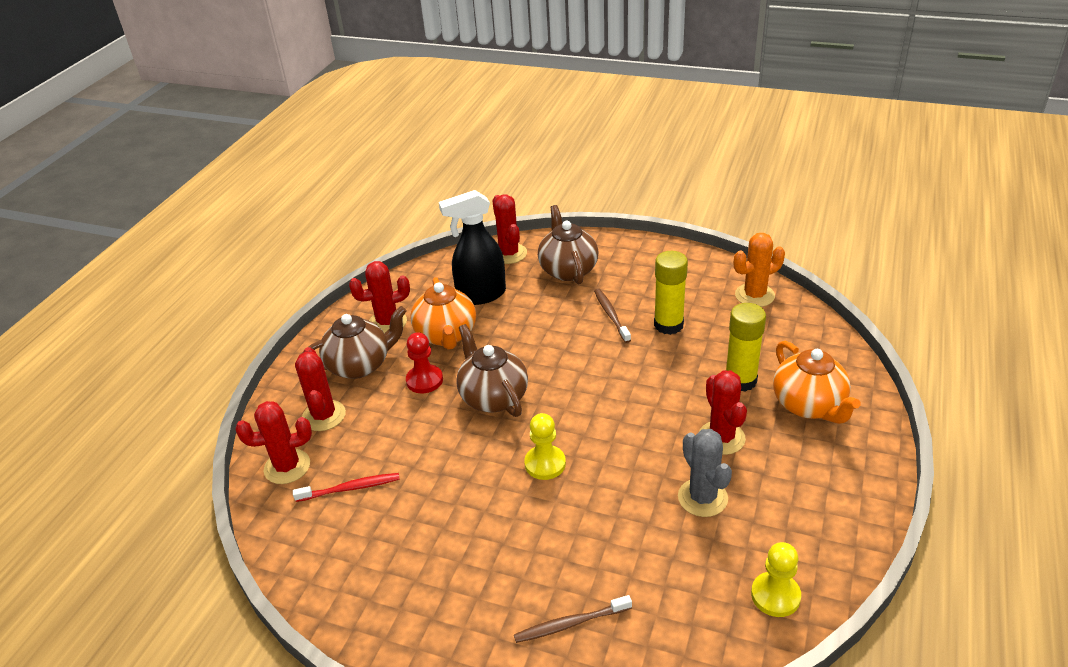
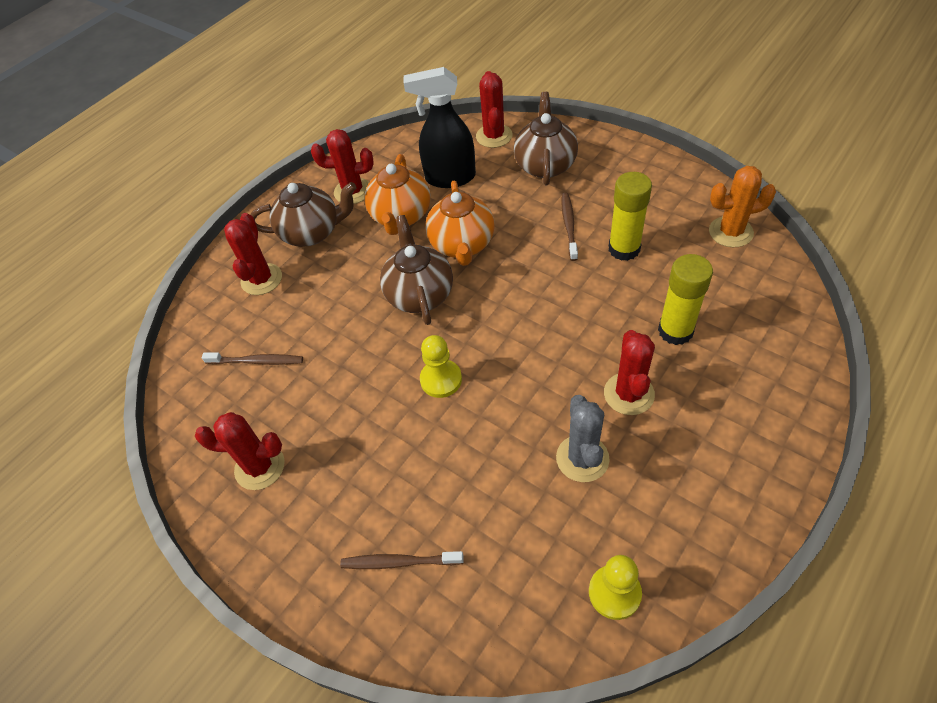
camera: 20 degrees right, 15 degrees up
red cactus [236,401,312,484] -> red cactus moved to [195,412,285,490]
red toothbrush [293,473,400,502] -> brown toothbrush [202,352,303,365]
red pawn [406,332,443,393] -> none
orange teapot [773,341,860,424] -> orange teapot moved to [425,181,495,266]

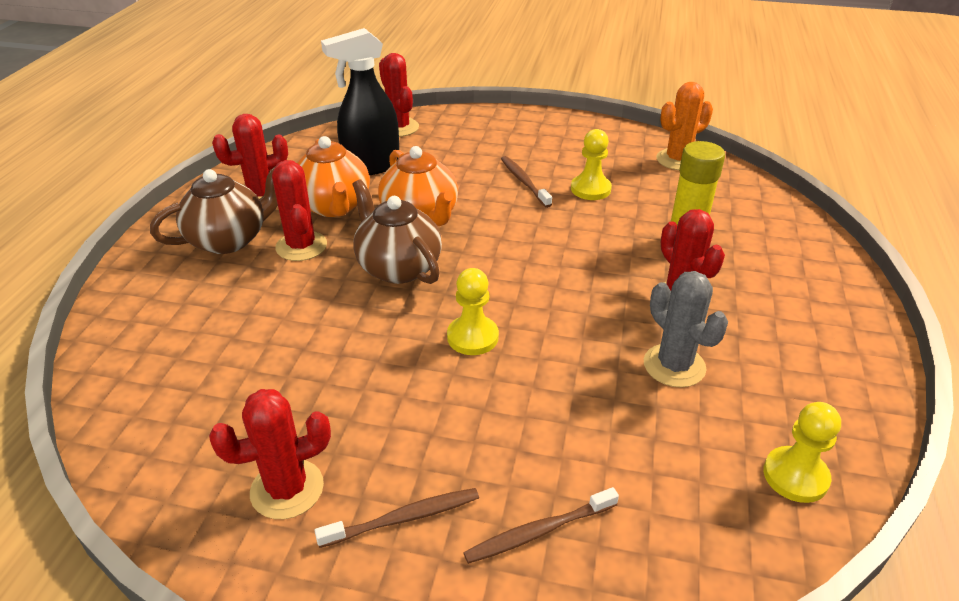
camera: 30 degrees left, 15 degrees down
brown toothbrush [202,352,303,365] -> brown toothbrush moved to [314,488,479,548]
red cactus [224,213,282,295] -> red cactus moved to [272,160,327,261]
brown teapot [514,92,578,185] -> none
yellow glue stick [609,172,652,261] -> yellow pawn [571,129,612,200]

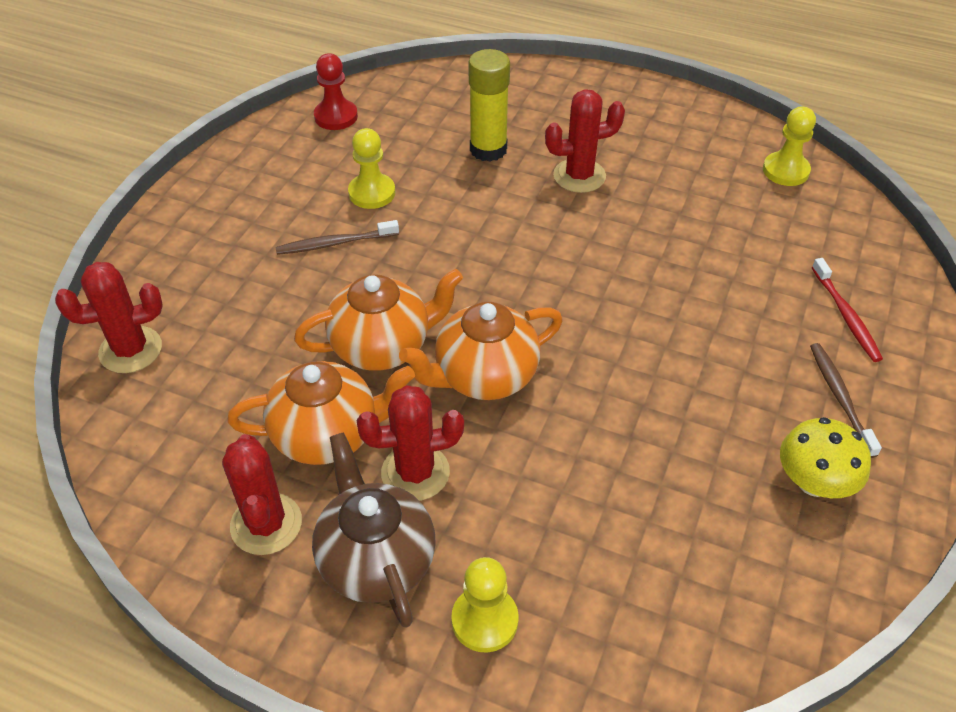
camera: 80 degrees left, 10 degrees up
red cactus [209,389,331,519] -> yellow mushroom [780,417,871,498]
black spray bottle [321,28,399,175] -> none
brown teapot [352,180,442,284] -> orange teapot [399,302,563,400]
yellow pawn [447,268,499,355] -> yellow pawn moved to [451,557,519,652]
brown toothbrush [463,487,619,564] -> red toothbrush [812,258,883,362]
grey cactus [644,271,728,387] -> none
orange cactus [656,82,713,170] -> red pawn [314,53,358,130]

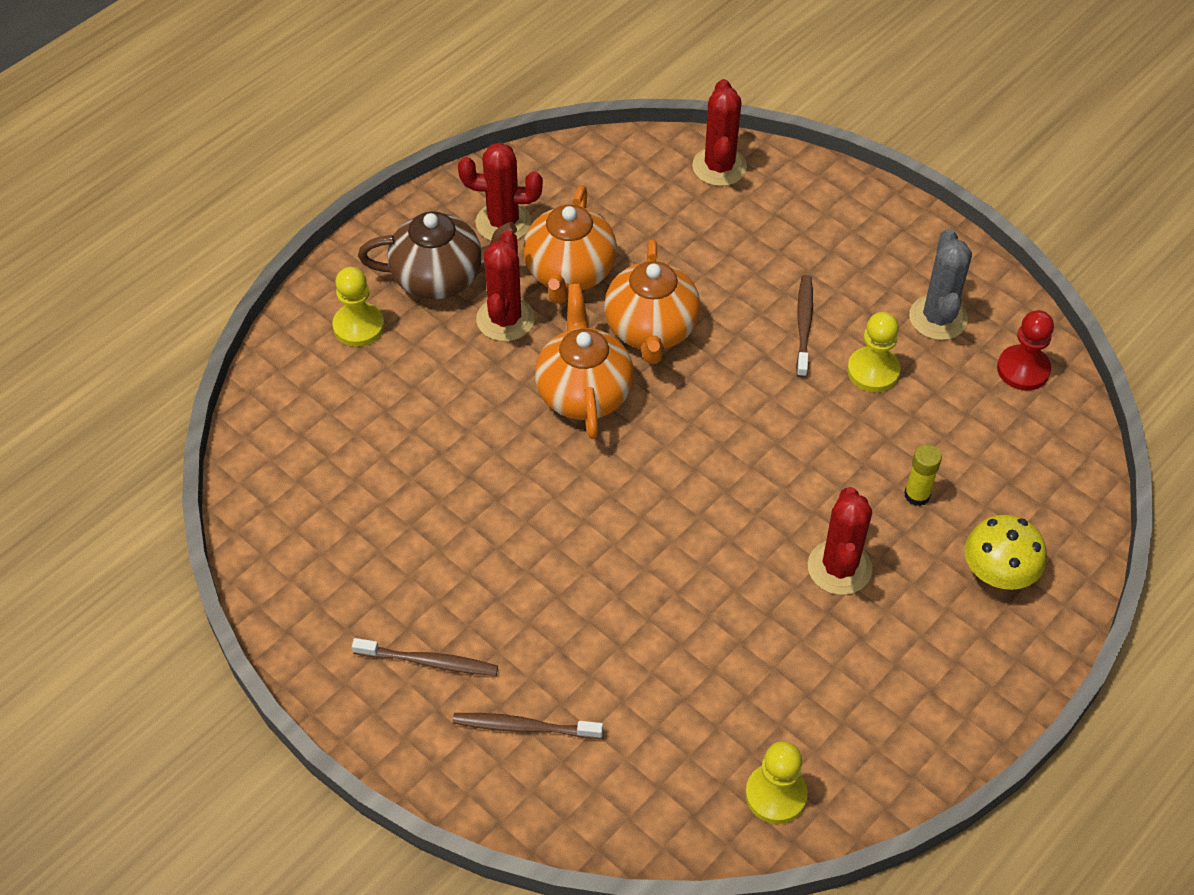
camera: 110 degrees right, 5 degrees up
yellow glue stick [469,49,510,162] -> yellow glue stick [904,444,942,506], size x0.56
yellow mushroom [780,417,871,498] -> yellow mushroom moved to [965,515,1047,590]
red toothbrush [812,258,883,362] -> brown toothbrush [453,713,603,739]
none -> grey cactus [909,229,972,340]

